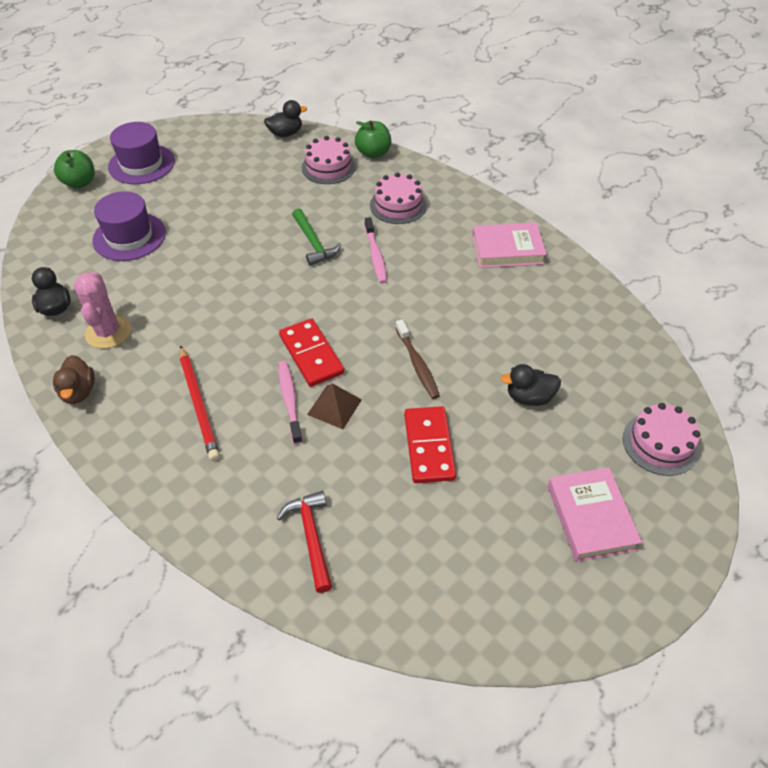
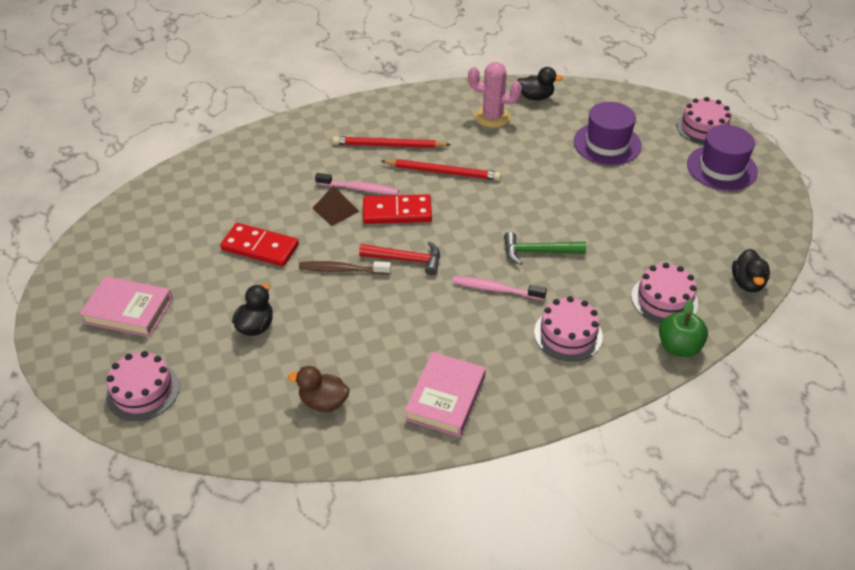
camera: 115 degrees right, 5 degrees down
brown duck [53,355,95,404] -> brown duck moved to [288,366,350,412]
green apple [54,150,95,189] -> pink cake [676,97,731,145]
red hammer [277,491,332,593] -> red hammer moved to [359,241,440,275]
none -> red pencil [381,159,501,181]

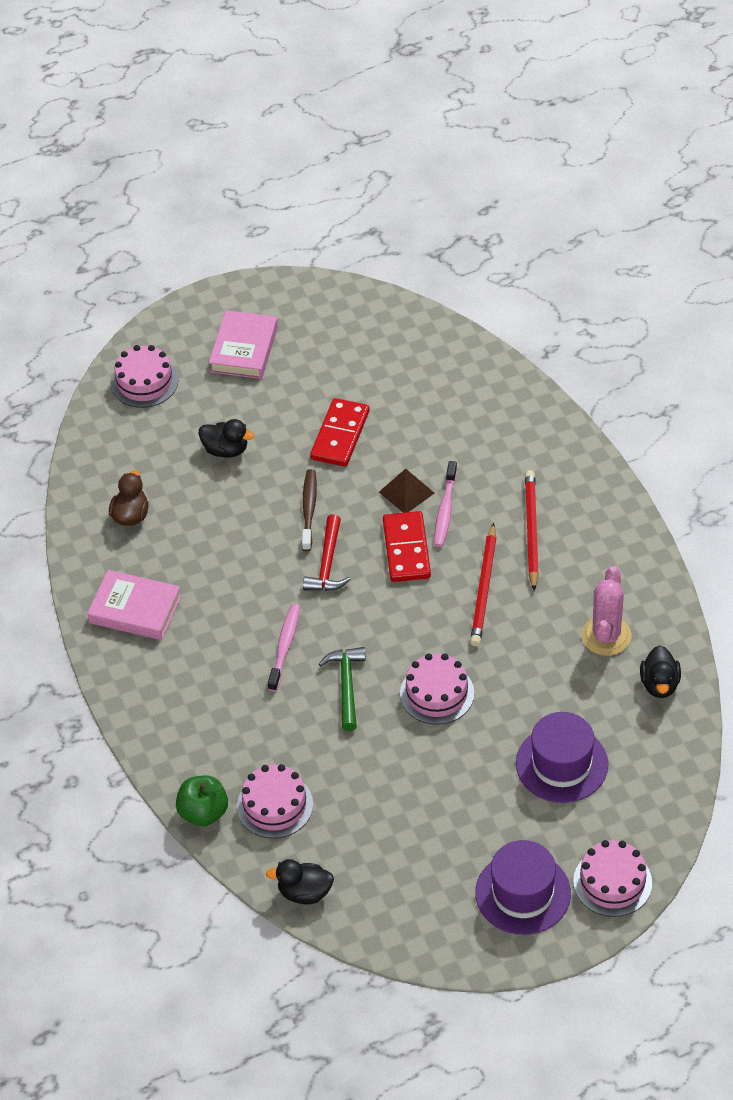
camera: 90 degrees right, 5 degrees up
pink cake [534,296,603,361] -> pink cake moved to [400,653,474,725]

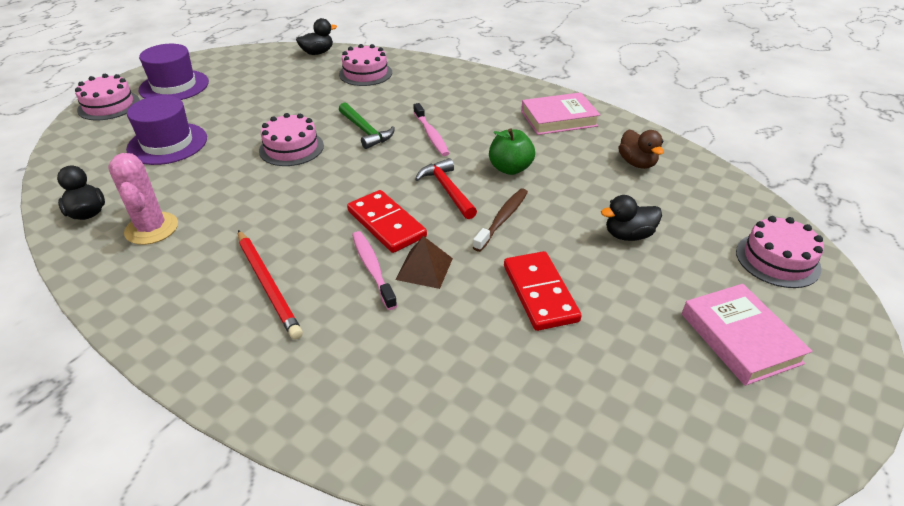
camera: 145 degrees right, 10 degrees down
green apple [176,775,228,826] -> green apple moved to [489,128,535,175]
brown toothbrush [302,469,317,551] -> brown toothbrush turned 120 degrees counterclockwise [472,188,528,252]
red pencil [470,523,496,646] -> none

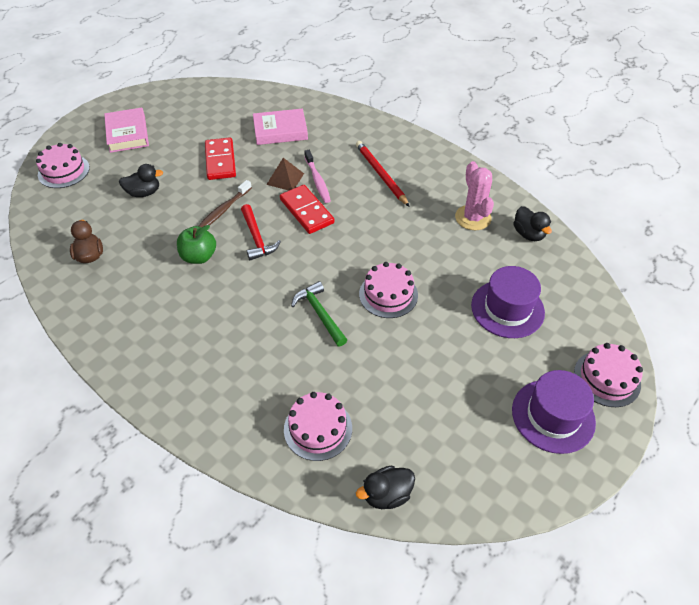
camera: 175 degrees left, 10 degrees up
pink toothbrush [413,103,449,156] -> none
pink book [521,92,600,135] -> pink book moved to [253,109,308,145]

